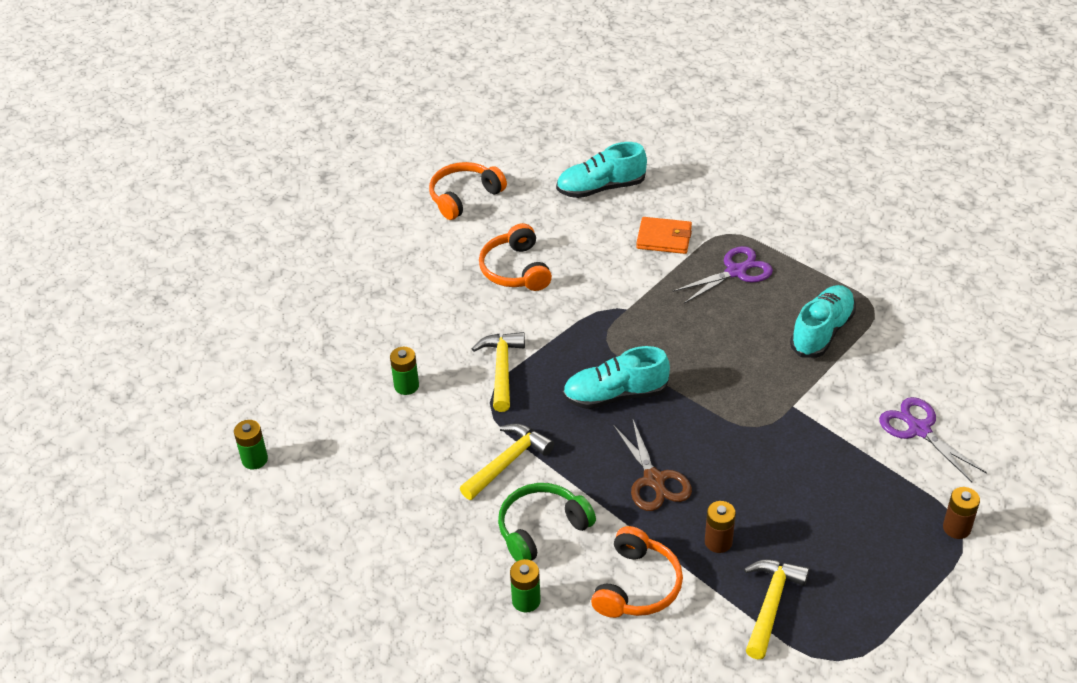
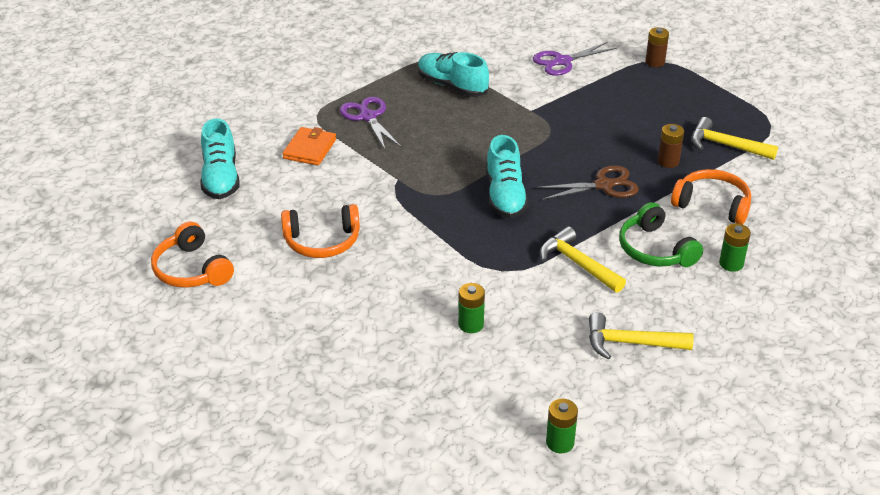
camera: 85 degrees left, 5 degrees down
yellow hammer [472,332,525,412] -> yellow hammer moved to [589,312,694,360]

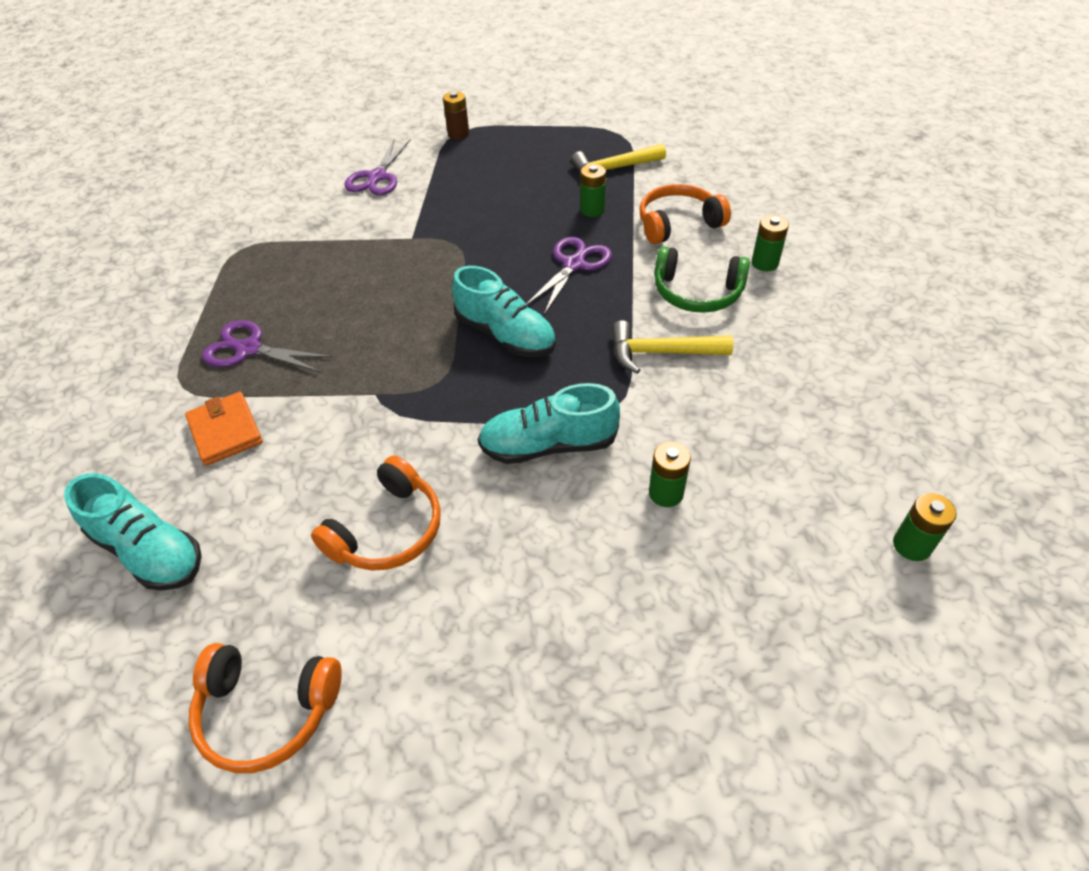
camera: 45 degrees left, 10 degrees up
turquoise shoe [418,52,489,97] -> turquoise shoe moved to [478,383,620,464]
brown scissors [536,165,639,200] -> purple scissors [526,237,612,315]
yellow hammer [589,312,694,360] -> none
brown battery [658,124,684,168] -> green battery [580,164,606,217]

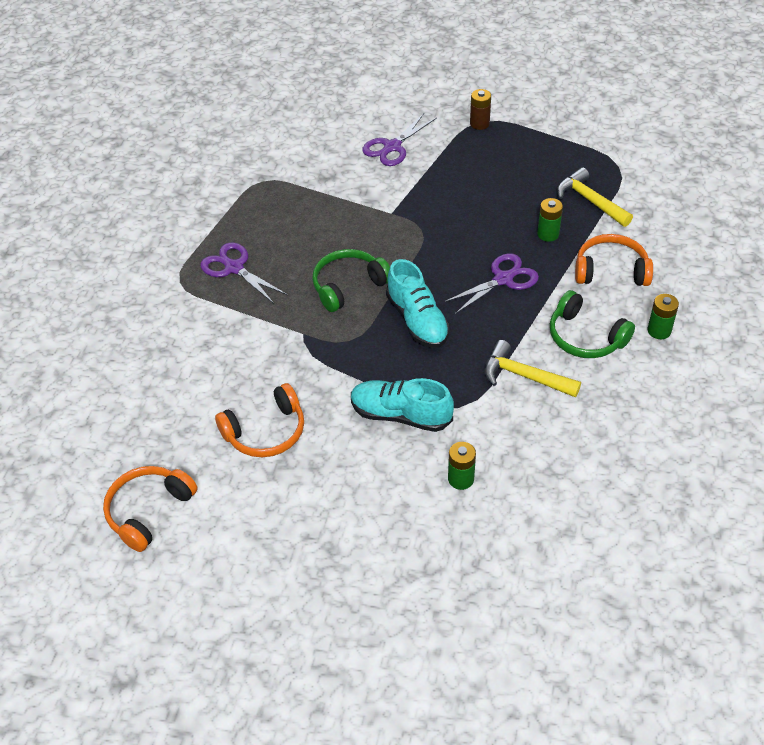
camera: 25 degrees right, 0 degrees up
turquoise shoe [64,473,202,591] -> none
orange wallet [185,392,263,466] -> none
orange headphones [189,643,342,773] -> orange headphones turned 90 degrees clockwise [103,466,198,552]
yellow hammer [571,143,666,183] -> yellow hammer turned 45 degrees clockwise [557,167,633,227]
green battery [893,493,957,561] -> none
none -> green headphones [312,249,390,312]

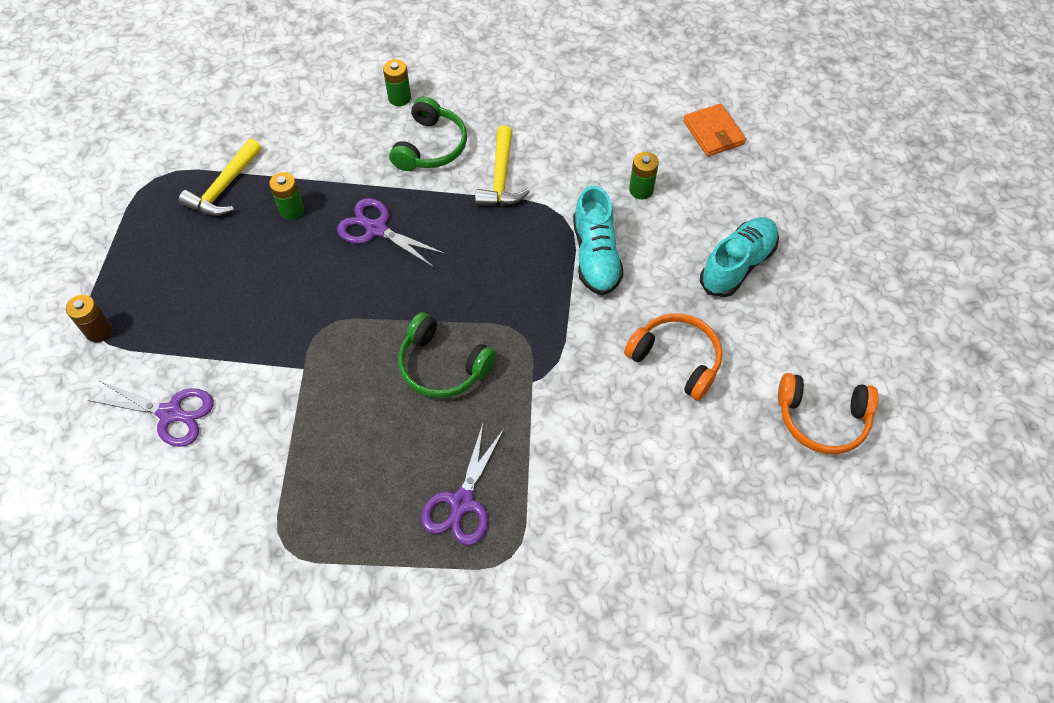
camera: 115 degrees left, 10 degrees up
turquoise shoe [386,259,450,348] -> turquoise shoe moved to [700,217,779,297]
orange headphones [575,234,653,286] -> none
none -> orange wallet [683,103,746,156]

